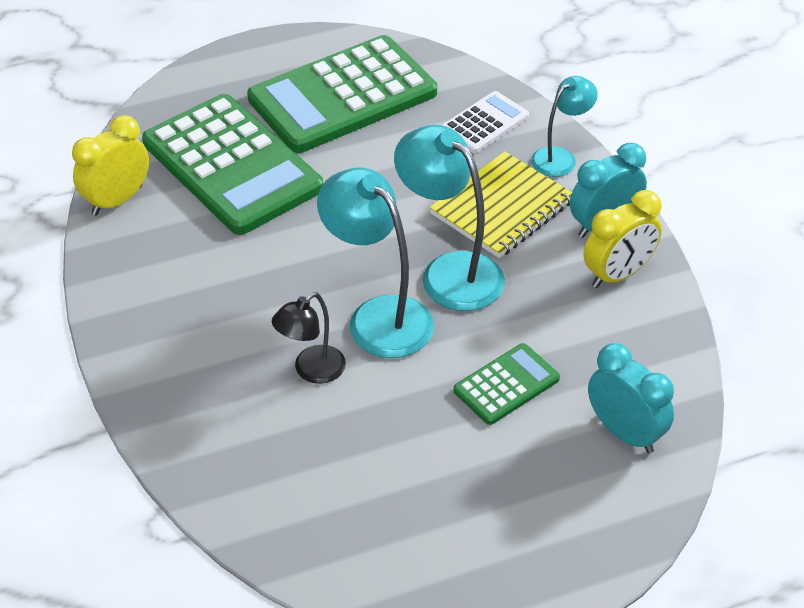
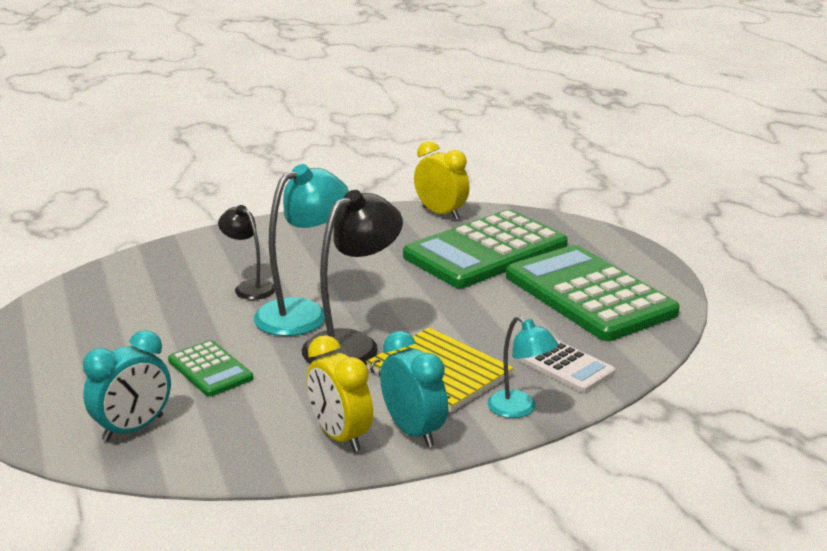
camera: 90 degrees right, 20 degrees down
turquoise lamp [394,125,505,311] -> black lamp [302,190,403,365]

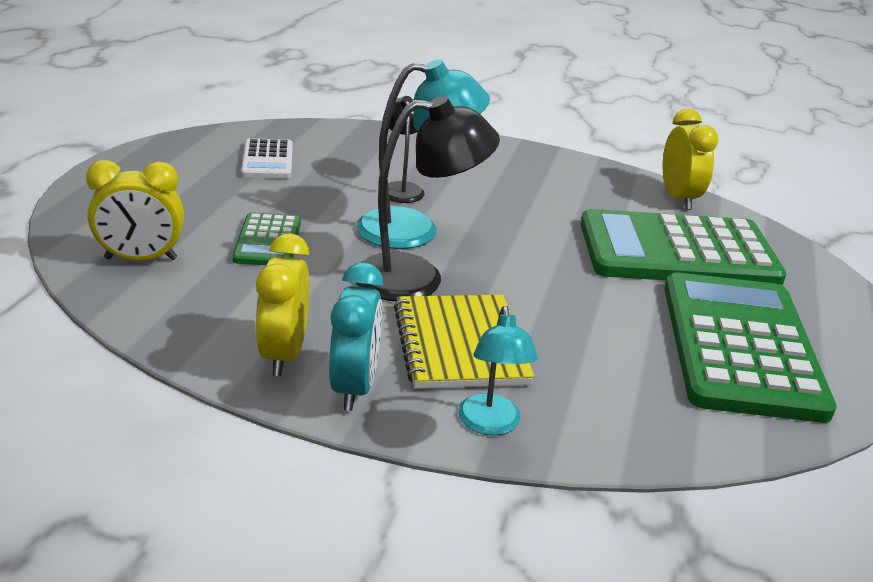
camera: 35 degrees right, 5 degrees up
turquoise clock [83,330,171,442] -> yellow clock [86,160,184,261]
white calculator [519,340,615,392] -> white calculator moved to [241,138,293,178]

